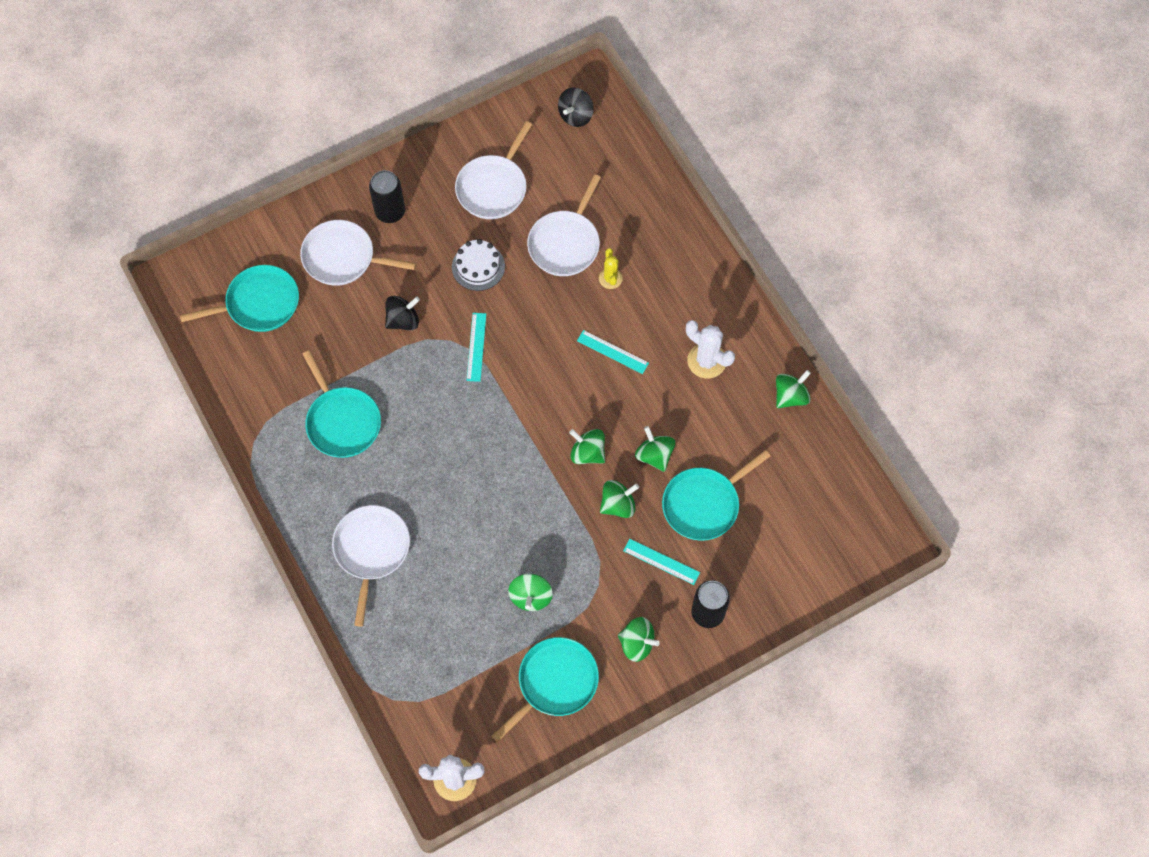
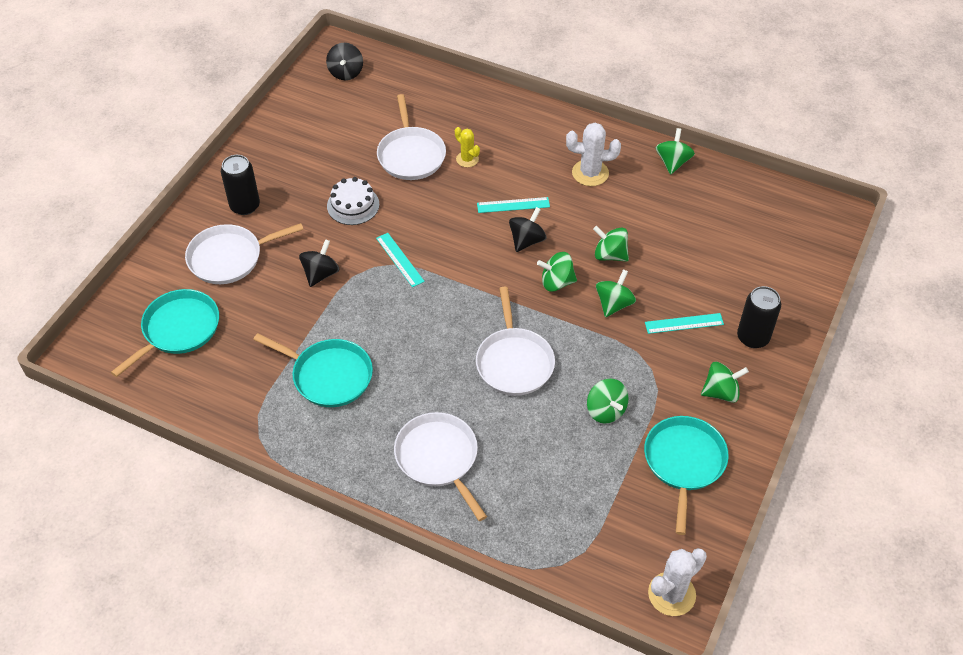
camera: 35 degrees left, 15 degrees down
white pan [455,121,533,219] -> white pan moved to [476,287,555,396]
turquoise pan [662,450,770,541] -> none
none -> black spinning top [509,207,546,252]

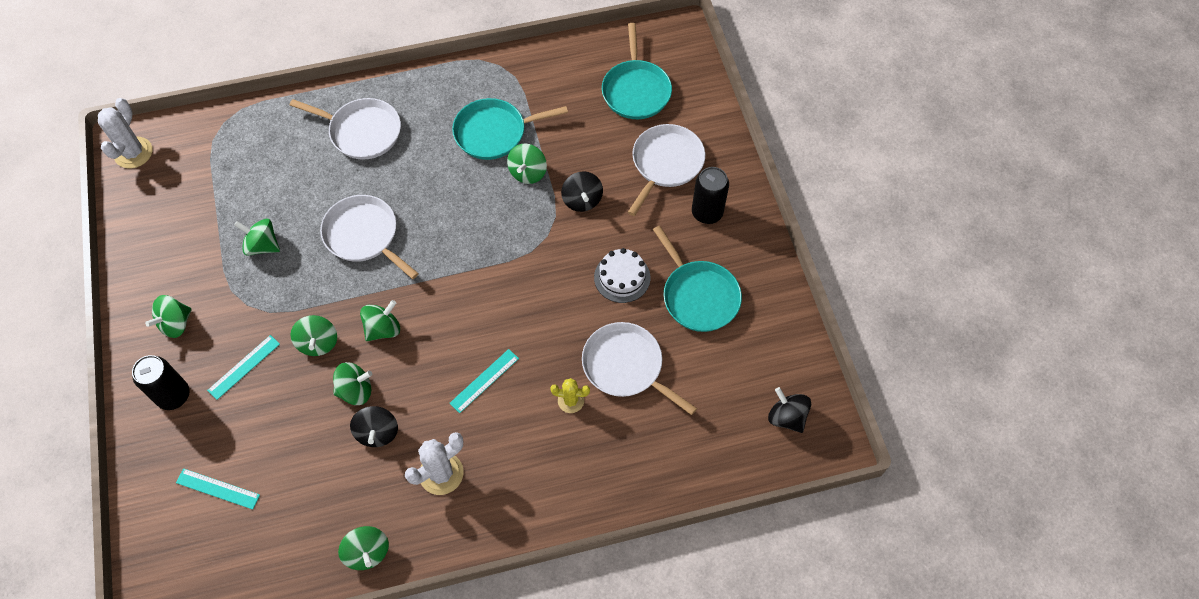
camera: 140 degrees right, 10 degrees up
turquoise ruler [376,233,425,287] -> turquoise ruler moved to [176,468,260,510]
black spinning top [509,207,546,252] -> black spinning top moved to [350,406,398,447]
turquoise pan [644,416,729,535] -> turquoise pan moved to [653,226,742,332]
none -> green spinning top [507,144,547,184]

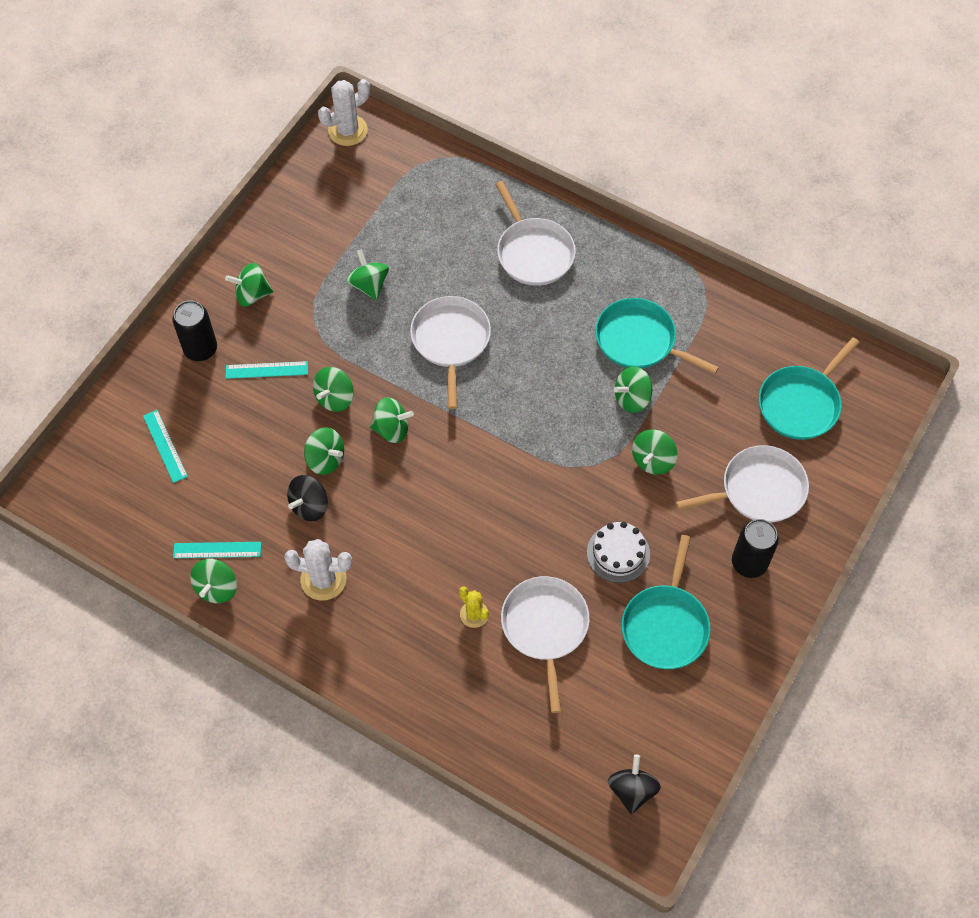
camera: 45 degrees right, 0 degrees up
turquoise ruler [450,349,519,413] -> turquoise ruler moved to [173,542,261,558]
black spinning top [561,171,603,212] -> green spinning top [632,429,677,475]

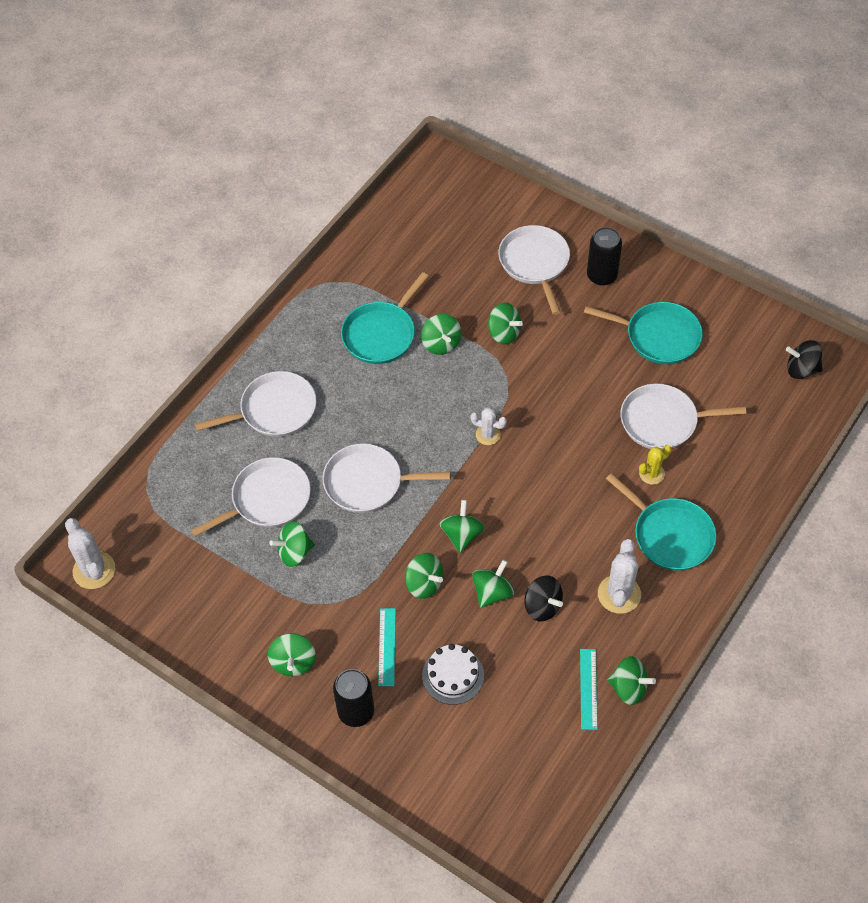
camera: 85 degrees left, 5 degrees down
turquoise ruler [143,410,188,483] -> none
white cake [587,522,650,583] -> white cake moved to [422,644,484,705]
turquoise pan [759,337,860,440] -> turquoise pan moved to [606,473,717,571]
none -> white pan [191,457,311,537]
none -> white cactus [471,408,507,445]

